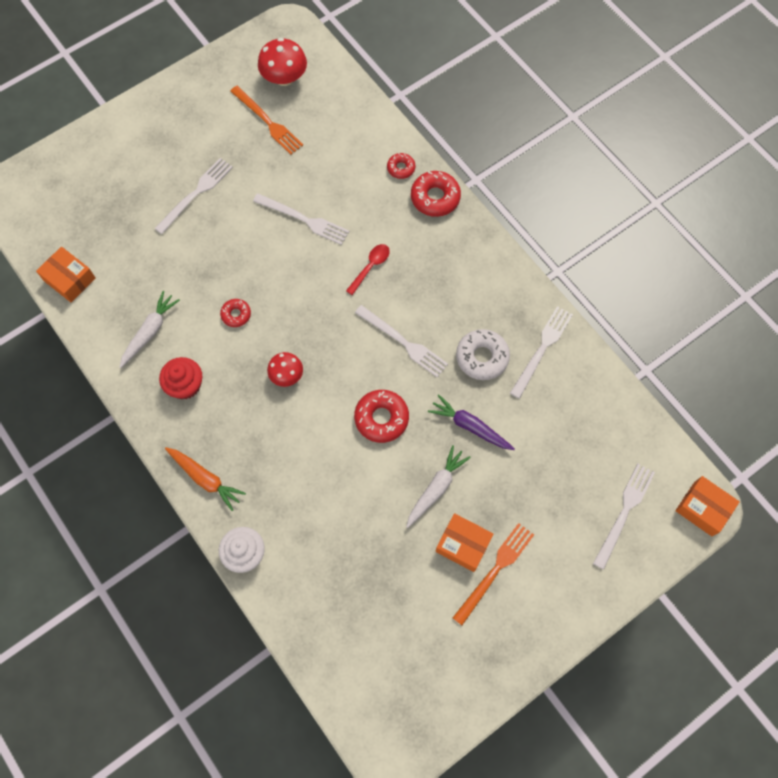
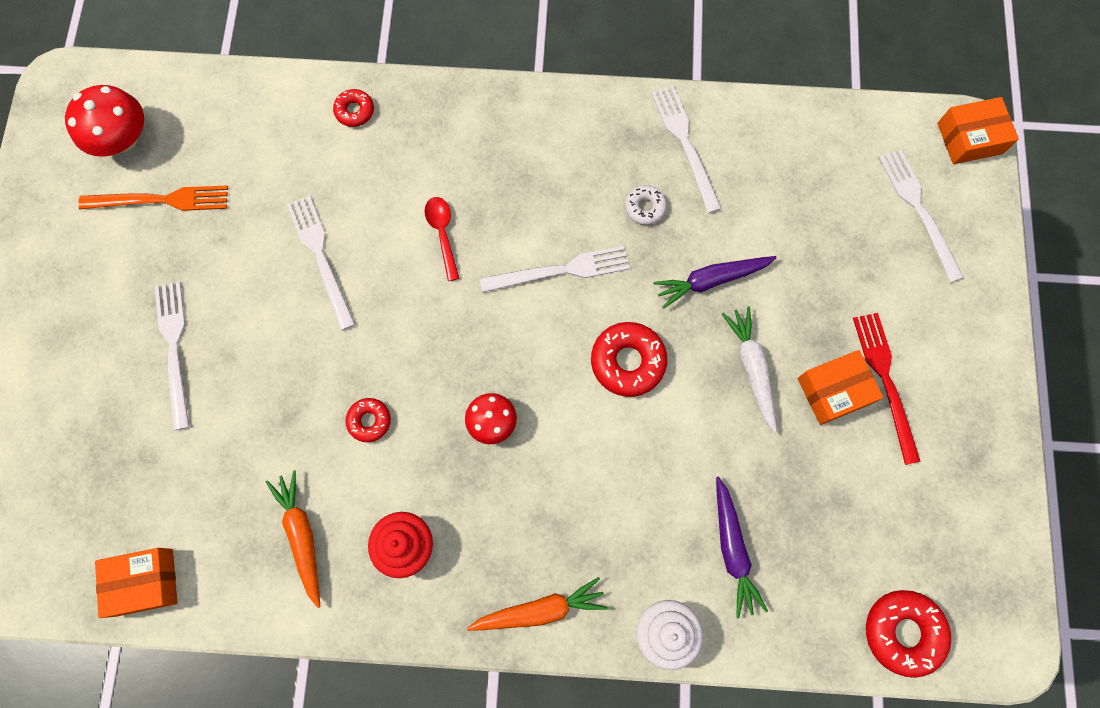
camera: 50 degrees left, 5 degrees up
white carrot [119,291,180,368] -> orange carrot [266,470,320,608]
white fork [253,193,350,245] -> white fork turned 90 degrees counterclockwise [287,195,355,331]
red donut [411,171,461,217] -> red donut moved to [866,590,951,678]
orange fork [453,523,534,625] -> red fork [853,313,921,465]
white donut [456,329,510,380] -> white donut [625,185,667,225], size x0.58
none -> purple carrot [716,476,768,618]

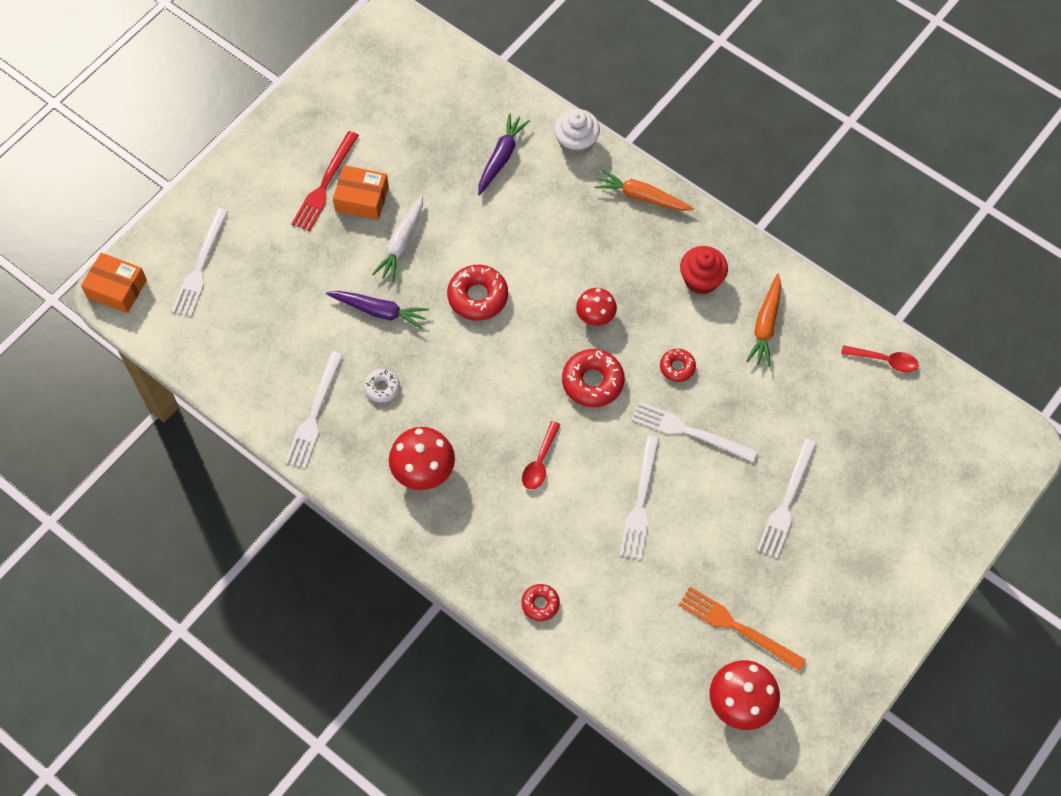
camera: 145 degrees left, 10 degrees down
orange box [95,548,177,618] -> red spoon [841,345,918,373]
white fork [480,246,630,293] -> white fork moved to [631,401,758,462]
red donut [866,590,951,678] -> red donut moved to [562,349,624,407]
none -> red mushroom [389,427,455,490]

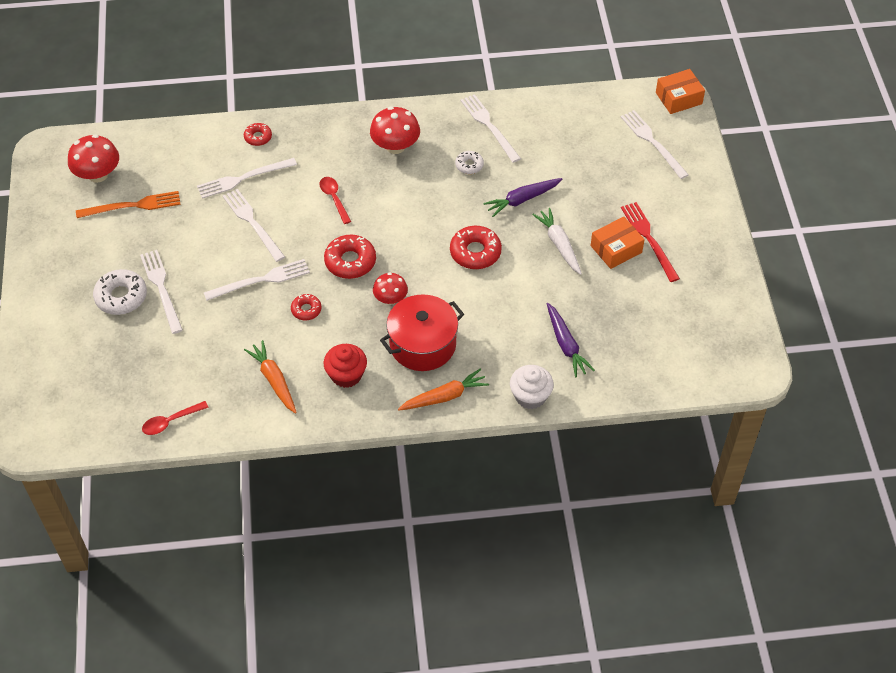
camera: 135 degrees right, 10 degrees down
none -> white donut [93,269,147,315]
none -> white fork [197,158,297,199]
none -> red pot [380,294,464,371]

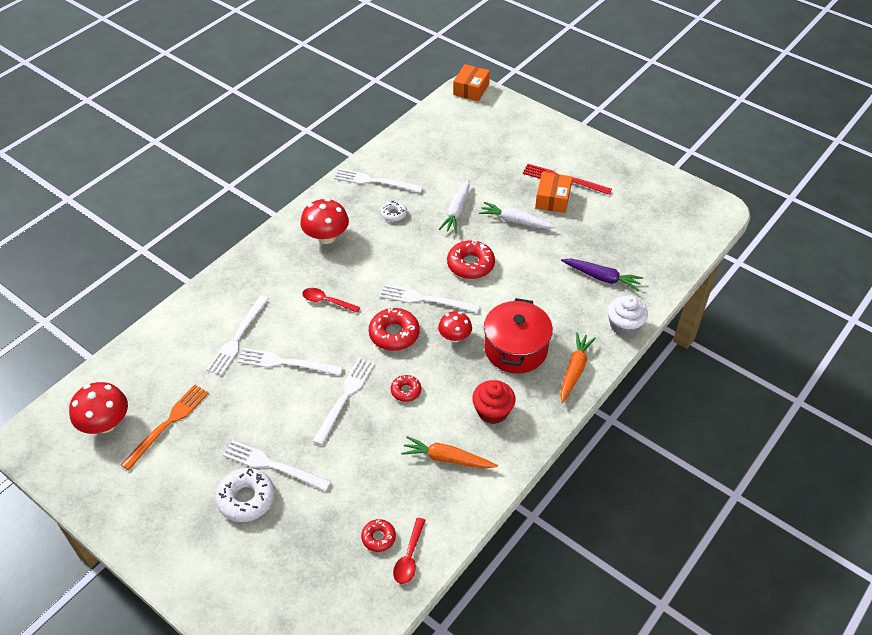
camera: 45 degrees left, 5 degrees down
red donut [244,123,272,146] -> red donut moved to [361,519,396,552]
purple carrot [483,178,562,217] -> white carrot [439,179,470,233]
white fork [621,110,689,179] -> white fork moved to [380,284,480,313]

